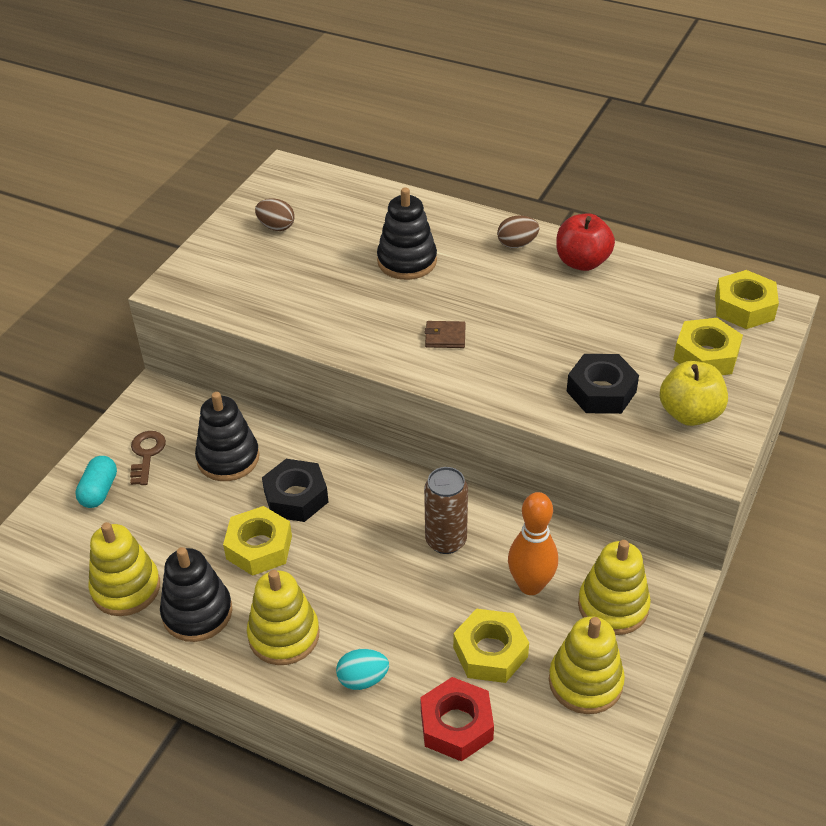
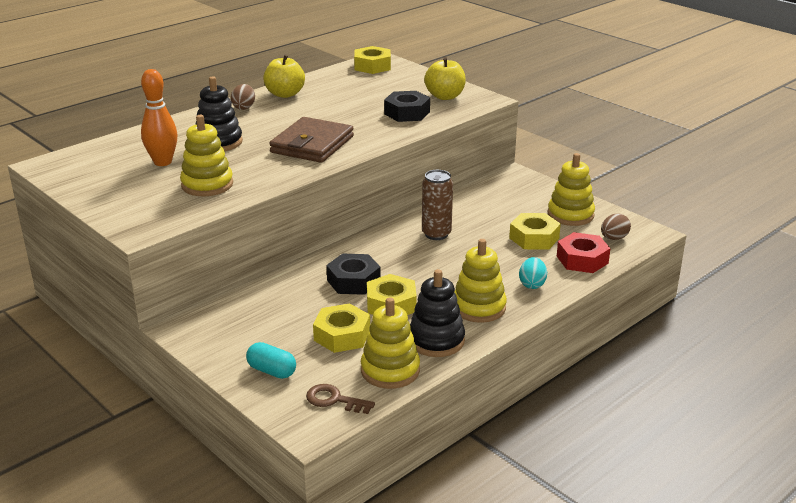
camera: 70 degrees left, 15 degrees down
brown key [130,431,166,485] -> brown key moved to [306,384,375,414]
black stacking toy [195,392,259,481] -> none
brown egg [255,198,295,231] -> brown egg moved to [601,214,631,240]
brown wallet [425,321,466,348] -> brown wallet [269,117,354,163], size x2.39
orange bowling pin [508,492,558,595] -> orange bowling pin moved to [141,69,177,166]
red apple [556,213,615,271] -> yellow apple [263,55,305,98]
yellow stacking toy [578,540,651,635] -> yellow stacking toy moved to [180,115,233,196]
yellow nut [673,318,743,375] -> yellow nut moved to [313,303,370,353]

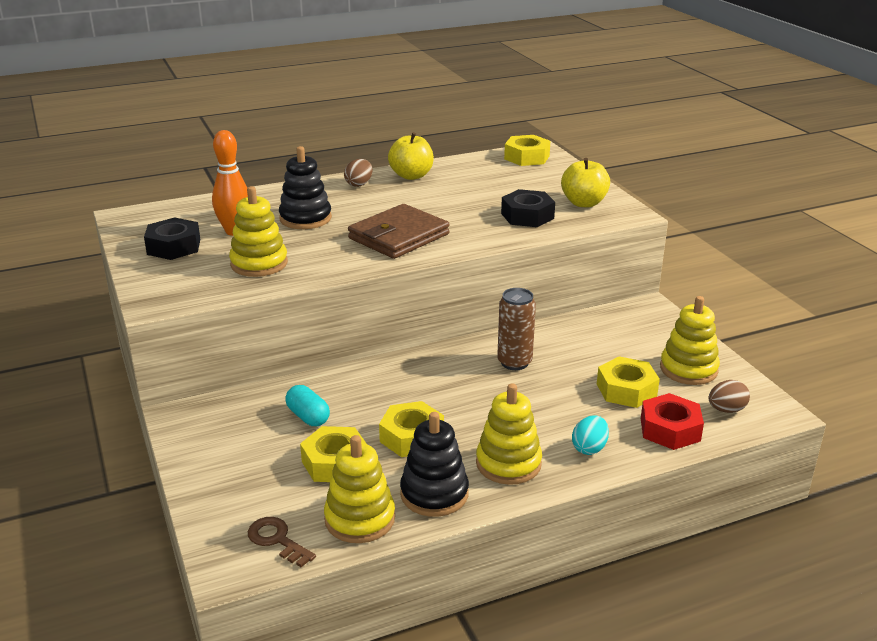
camera: 20 degrees right, 0 degrees up
turquoise capsule [246,342,296,379] -> turquoise capsule moved to [285,385,330,426]
black nut [326,254,380,295] -> black nut moved to [144,217,200,260]

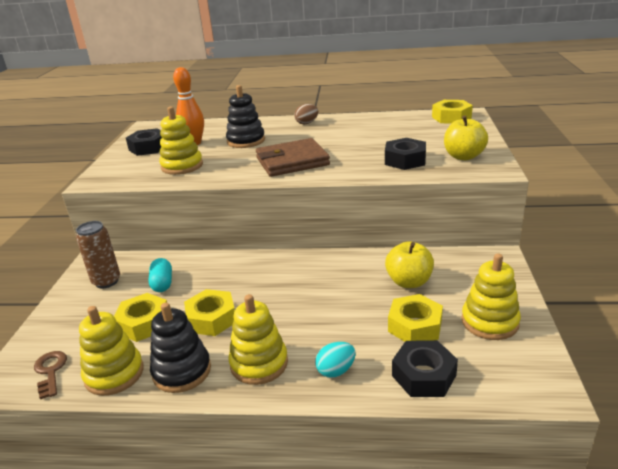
camera: 30 degrees right, 0 degrees up
yellow apple [388,132,434,180] -> yellow apple moved to [385,241,434,288]
brown can [497,288,536,370] -> brown can moved to [76,221,120,288]
red nut [641,393,704,450] -> black nut [392,340,458,397]
brown egg [709,380,750,413] -> none

